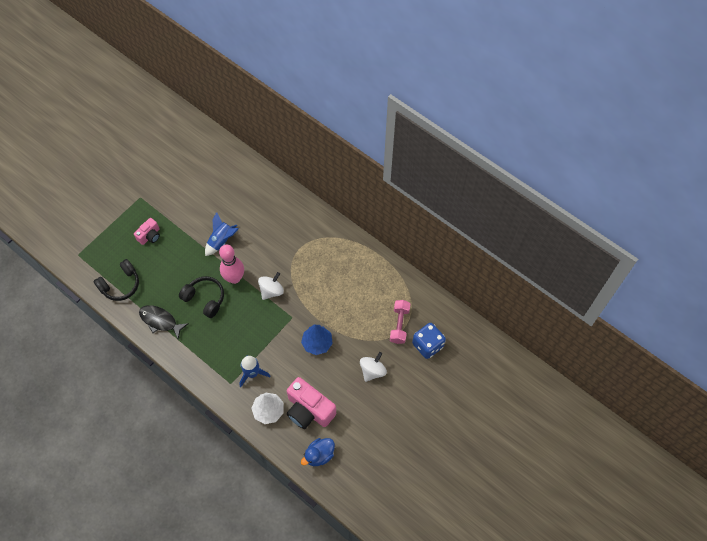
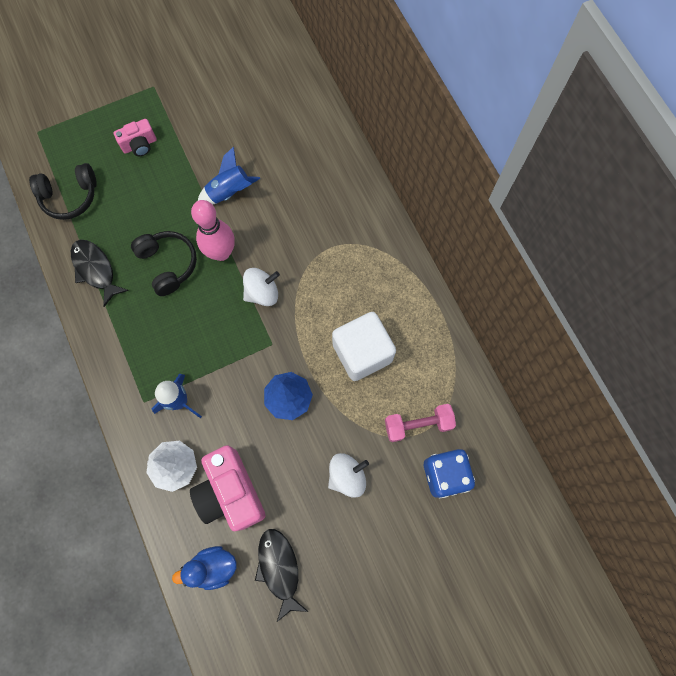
camera: 25 degrees right, 10 degrees up
pink dumbbell [390,300,410,344] -> pink dumbbell turned 45 degrees clockwise [385,404,456,442]
none -> black fish [255,529,309,622]
none -> white cube [332,312,396,381]

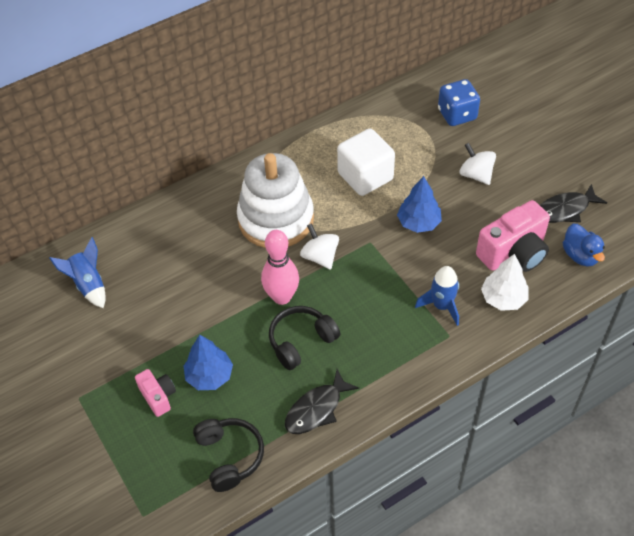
camera: 95 degrees left, 20 degrees down
blue rocket [198,147,260,205] -> blue rocket moved to [49,237,106,308]
pink dumbbell [385,404,456,442] -> none
none -> blue tree [184,335,233,390]
none -> white stacking toy [237,153,314,248]

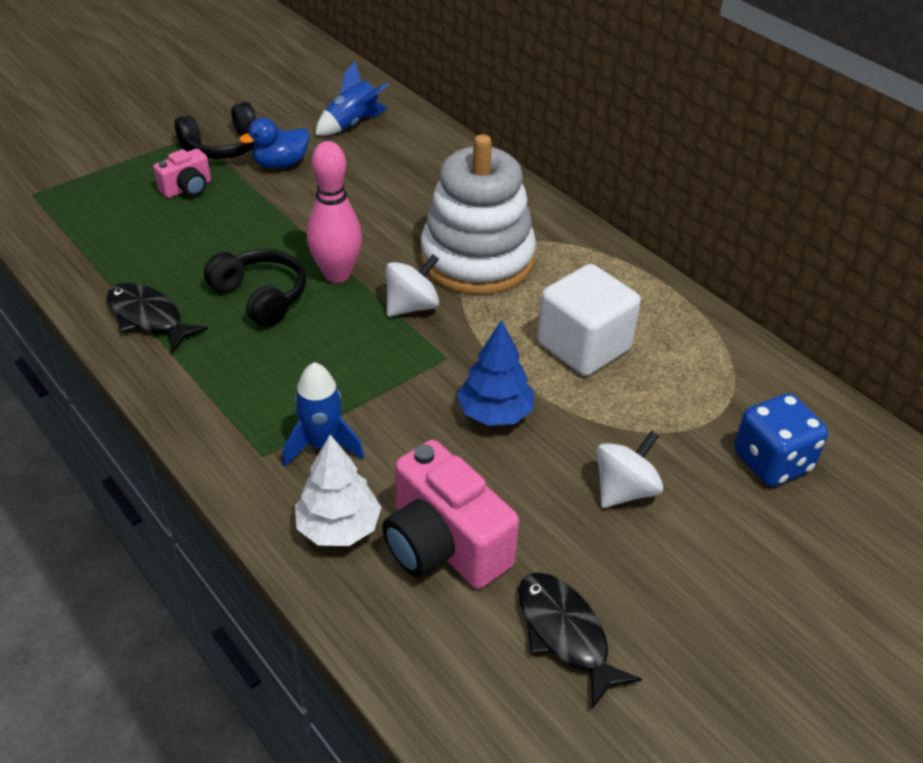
camera: 80 degrees right, 10 degrees down
blue tree [184,335,233,390] -> none
black headphones [193,418,264,492] -> black headphones moved to [174,102,257,159]
blue duck [563,224,605,267] -> blue duck moved to [239,118,310,169]

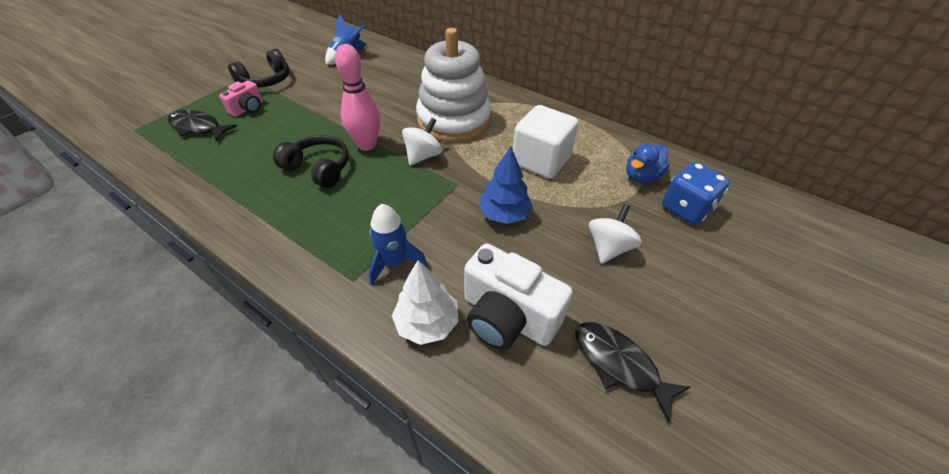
camera: 15 degrees left, 5 degrees up
black fish [107,283,208,352] -> black fish moved to [168,110,237,142]
blue duck [239,118,310,169] -> blue duck moved to [626,143,669,183]
pink camera [382,440,519,589] -> white camera [464,243,573,350]

